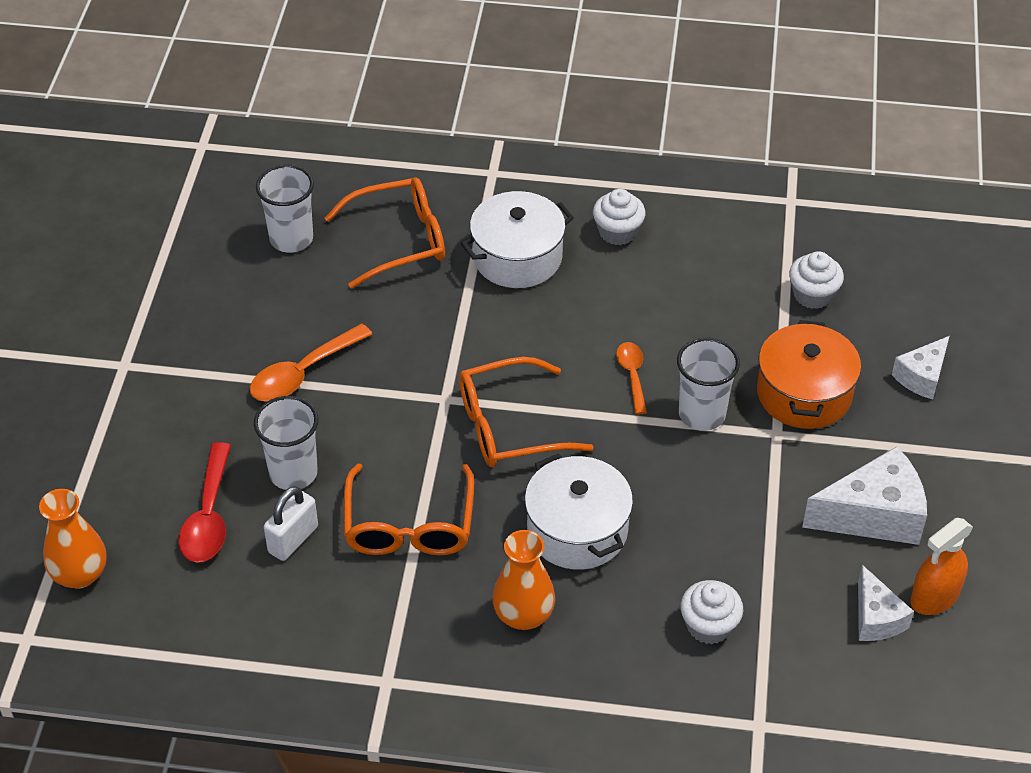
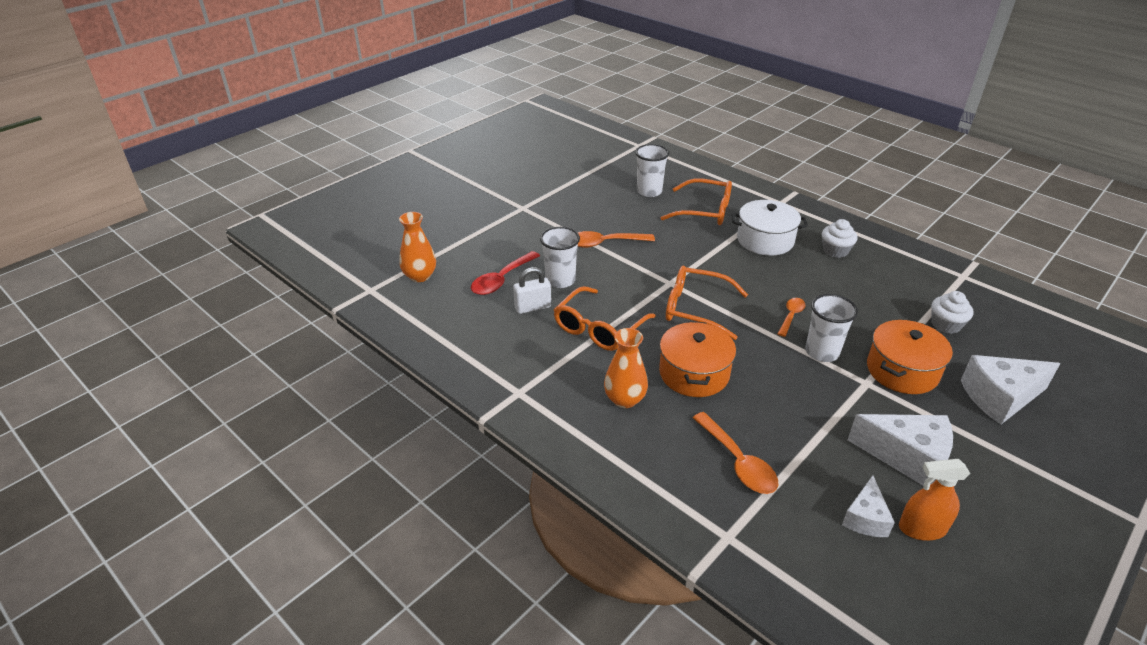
camera: 35 degrees right, 10 degrees down
white pot [525,453,633,570] -> orange pot [659,321,736,397]
white cupcake [680,580,743,644] -> orange spoon [693,412,778,494]
white cheese [892,336,950,400] -> white cheese [961,355,1061,424], size x1.69

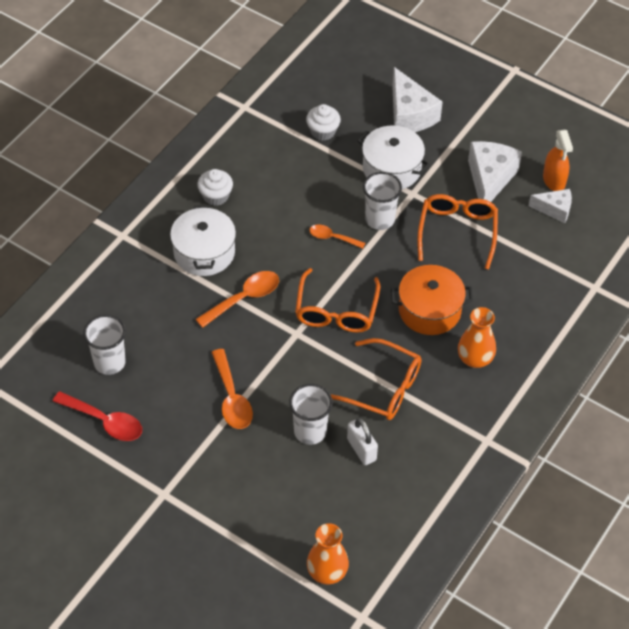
camera: 100 degrees left, 15 degrees up
red spoon [471,251,540,295] -> red spoon moved to [53,391,142,441]
orange glasses [661,179,732,225] -> orange glasses moved to [417,194,498,269]
orange spoon [693,412,778,494] -> orange spoon moved to [195,271,279,328]
orange pot [867,320,953,394] -> white pot [357,125,430,189]

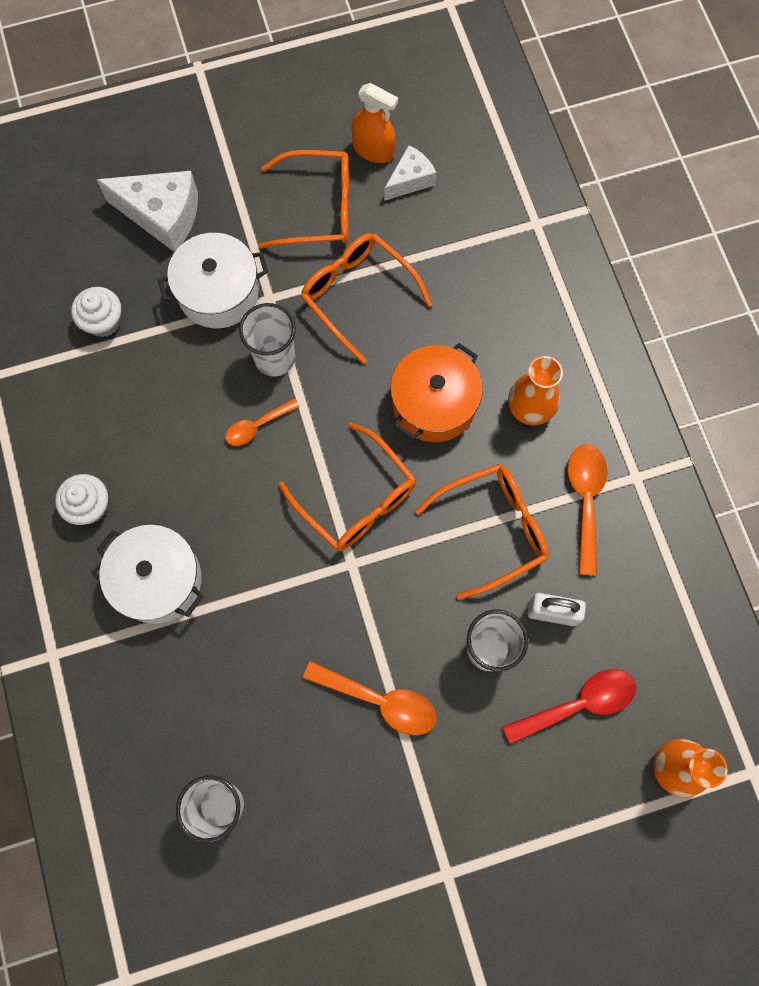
camera: 50 degrees left, 20 degrees up
red spoon [53,391,142,441] -> red spoon moved to [503,669,636,745]
orange spoon [195,271,279,328] -> orange spoon moved to [568,444,607,575]
white cheese [468,141,522,202] -> orange glasses [259,150,349,249]

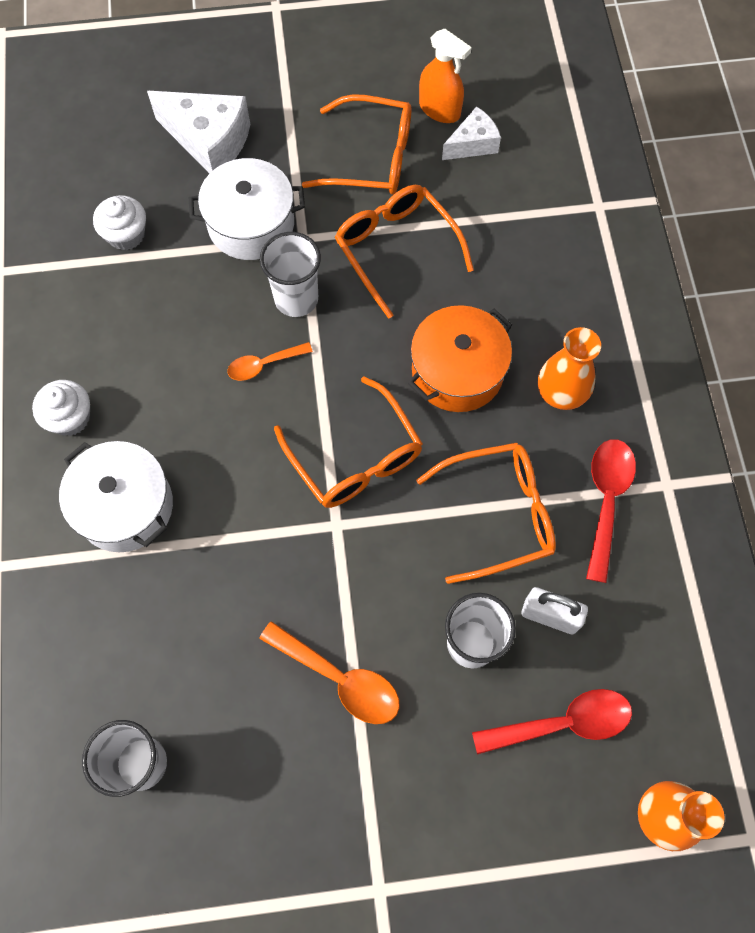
camera: 10 degrees right, 5 degrees down
orange spoon [568,444,607,575] -> red spoon [586,439,636,583]

